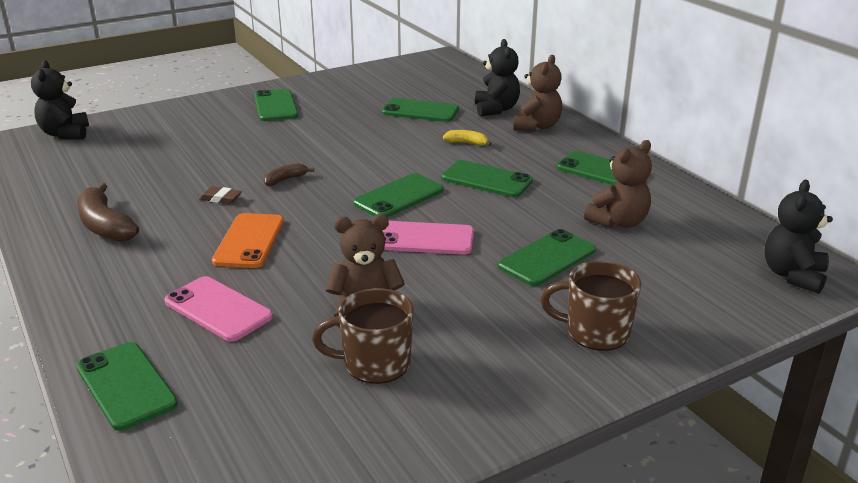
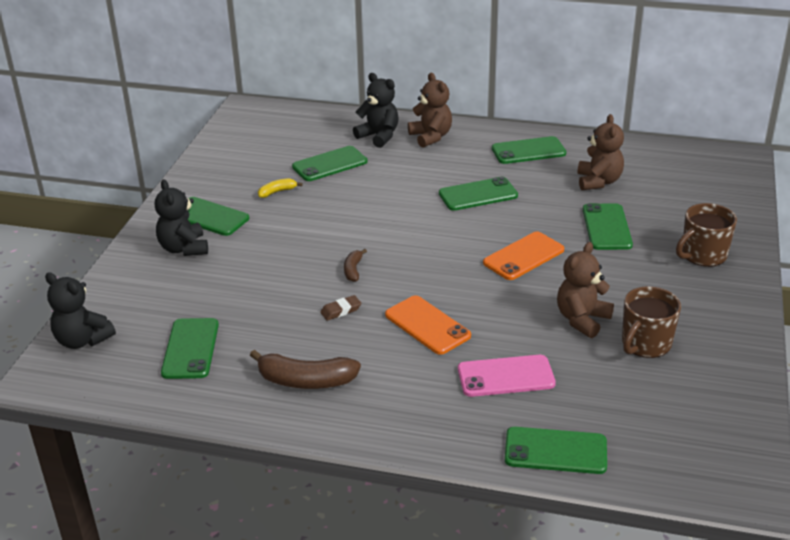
camera: 45 degrees left, 5 degrees up
green phone [353,173,444,217] -> green phone moved to [161,318,219,379]
pink phone [382,221,474,254] -> orange phone [483,232,564,280]
yellow banana [443,130,492,146] -> yellow banana moved to [258,178,303,198]
black teddy bear [765,180,833,294] -> black teddy bear moved to [155,180,208,256]

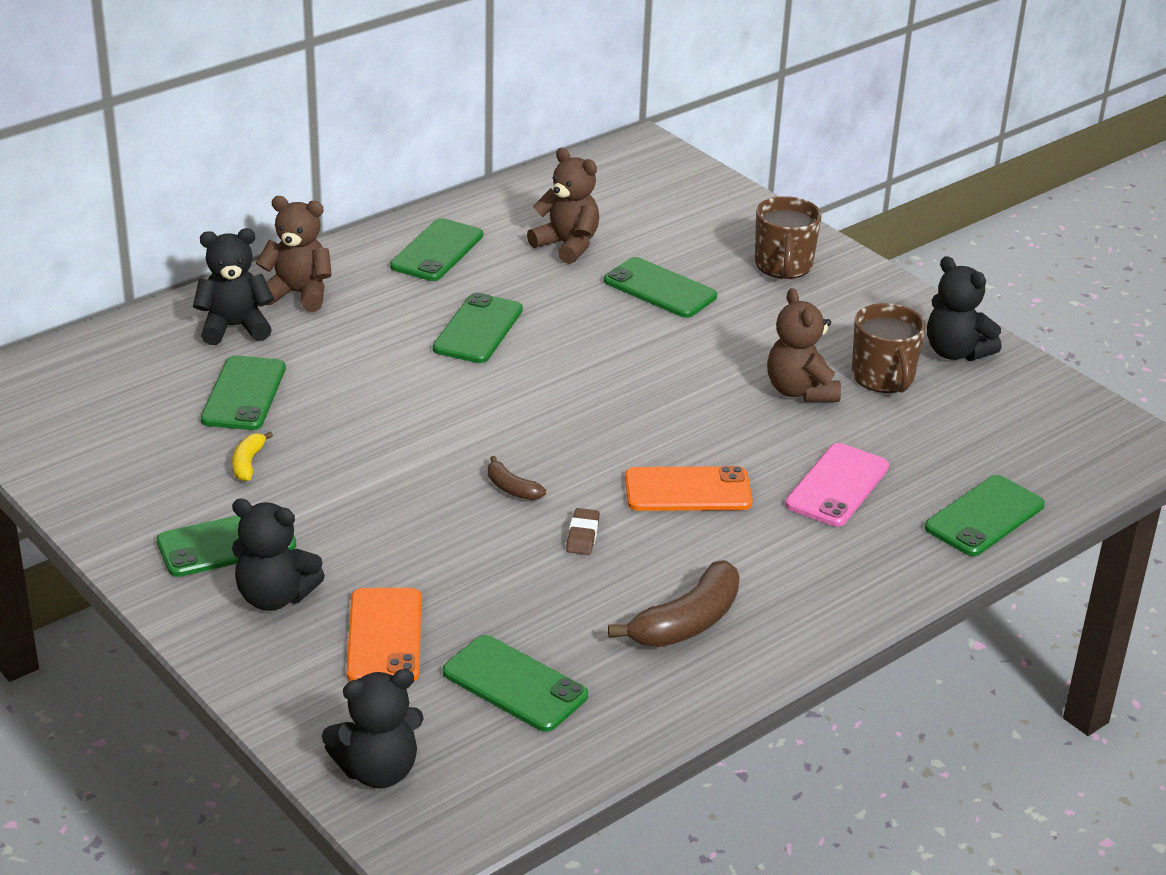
camera: 55 degrees left, 0 degrees up
orange phone [483,232,564,280] -> orange phone moved to [347,588,421,681]
none -> black teddy bear [927,256,1002,361]

